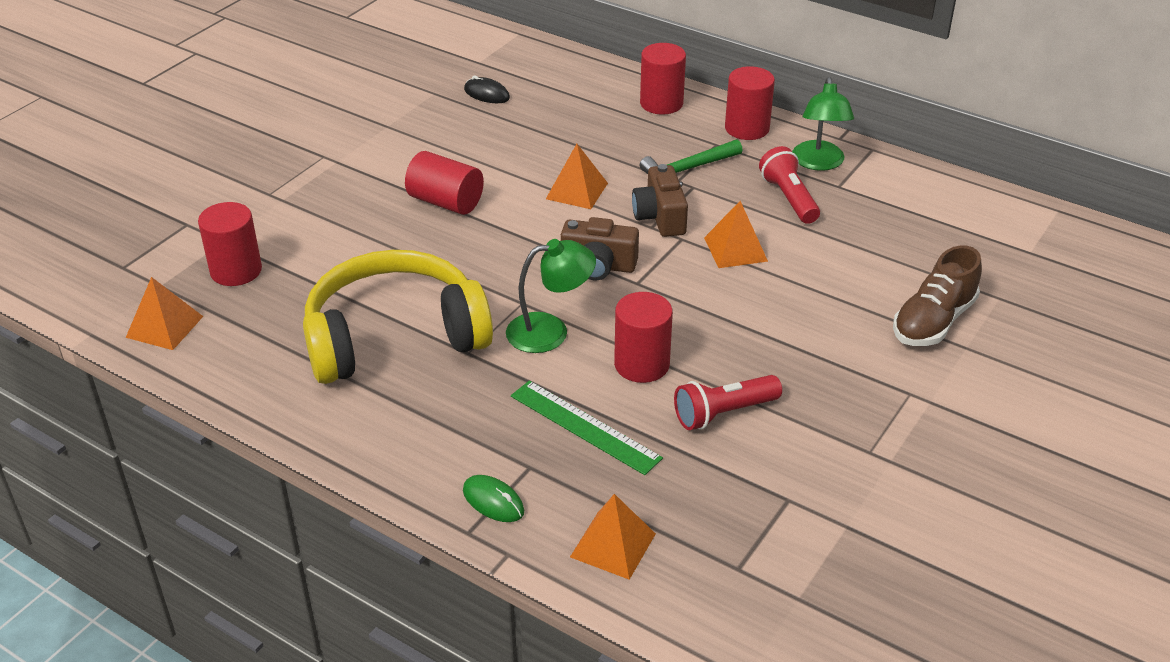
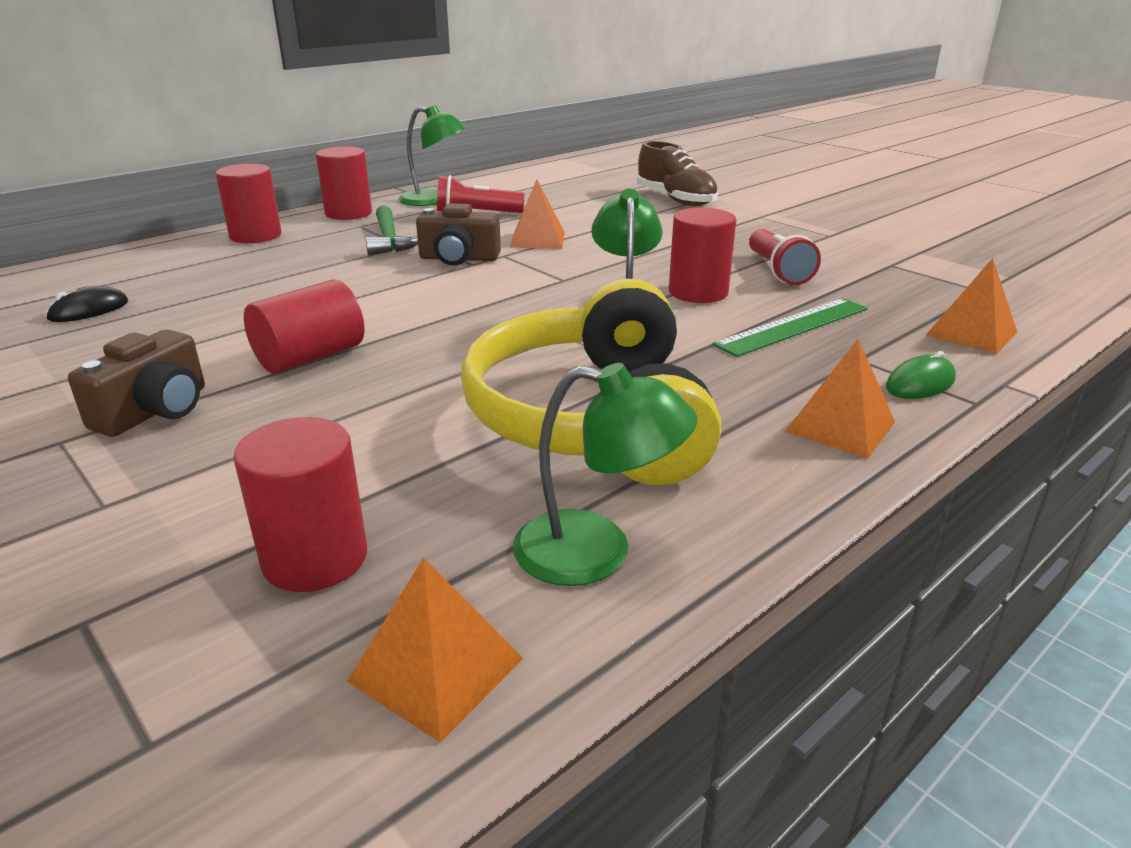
camera: 75 degrees left, 10 degrees down
orange pyramid [546,144,608,209] -> orange pyramid moved to [785,339,895,459]
brown camera [561,217,639,280] -> brown camera moved to [68,330,205,437]
none -> green lamp [513,363,697,586]

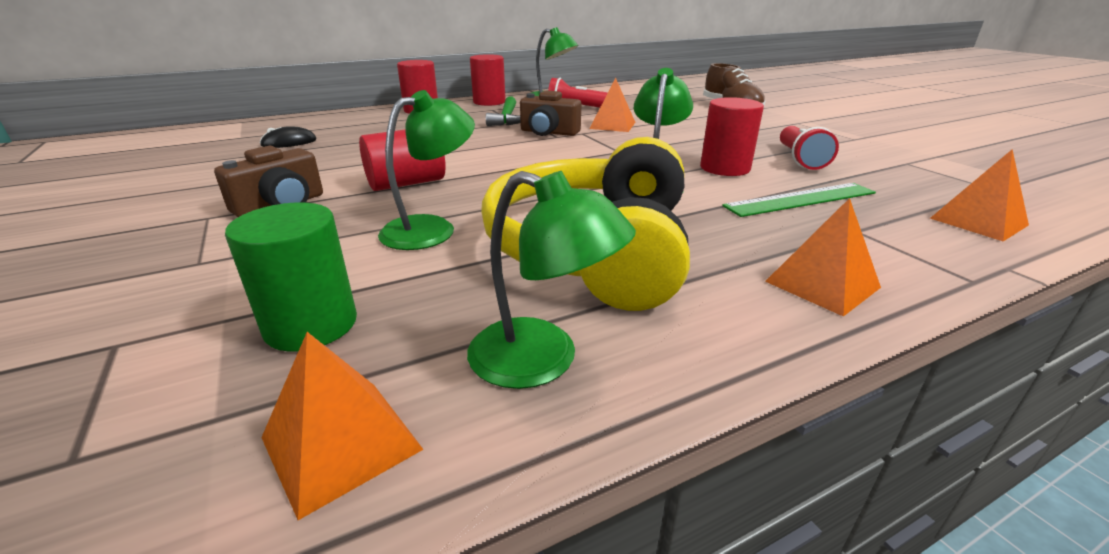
camera: 15 degrees right, 0 degrees up
red cylinder [234,417,368,592] -> green cylinder [225,203,357,351]
green mouse [886,351,956,399] -> none
none -> green lamp [378,90,475,250]

